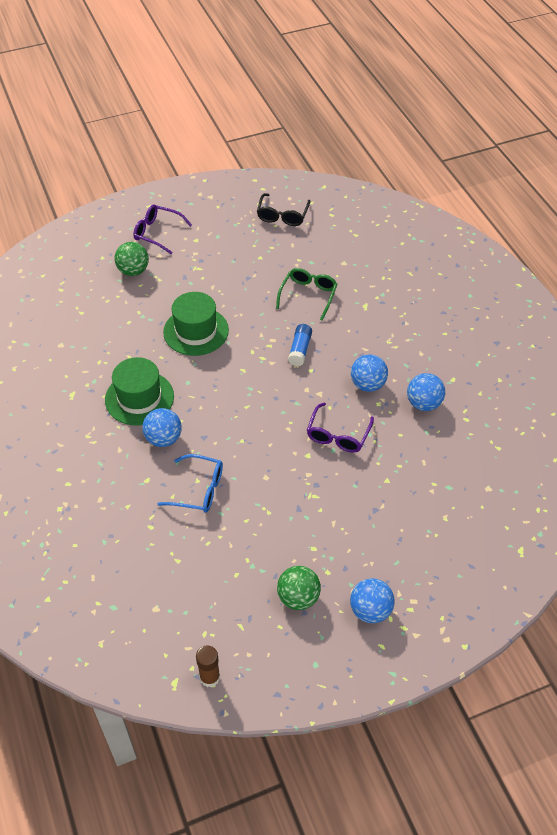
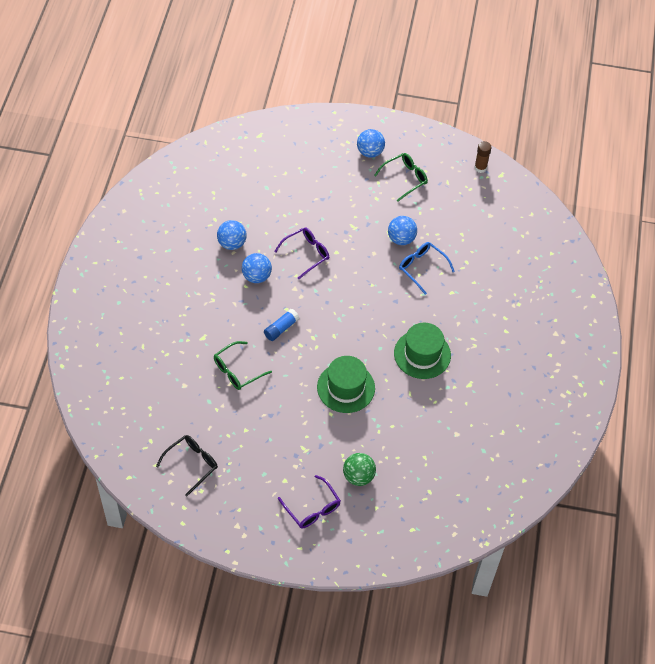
camera: 150 degrees left, 5 degrees up
blue ball [142,408,182,447] -> blue ball moved to [388,216,417,245]
green ball [277,566,321,610] -> green glasses [374,153,428,202]

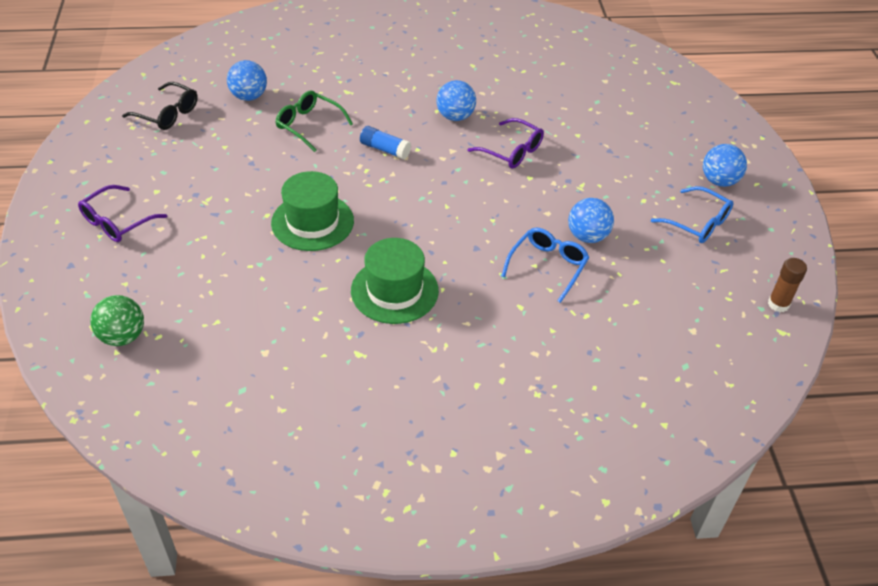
camera: 75 degrees right, 10 degrees down
blue ball [217,220,247,250] -> blue ball moved to [227,60,267,101]
green ball [343,453,376,486] -> green ball moved to [90,295,144,346]
green glasses [374,153,428,202] -> blue glasses [651,186,733,243]

